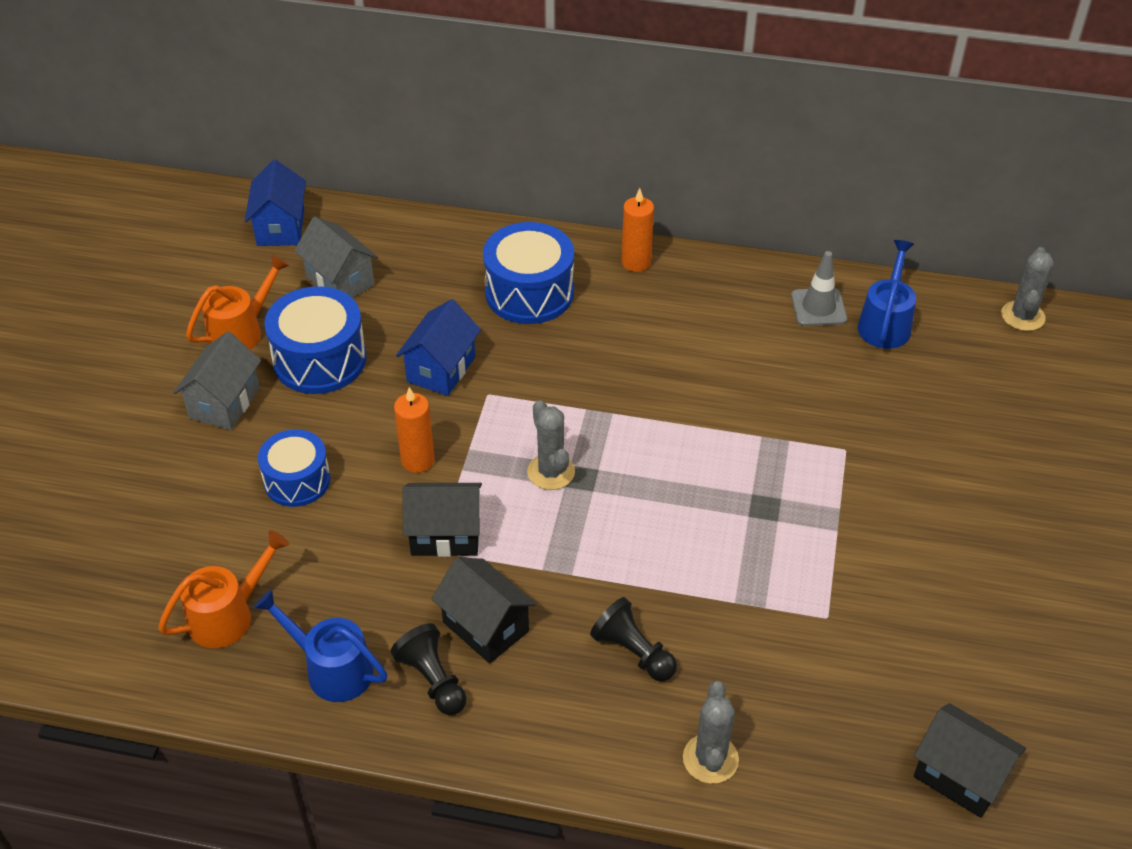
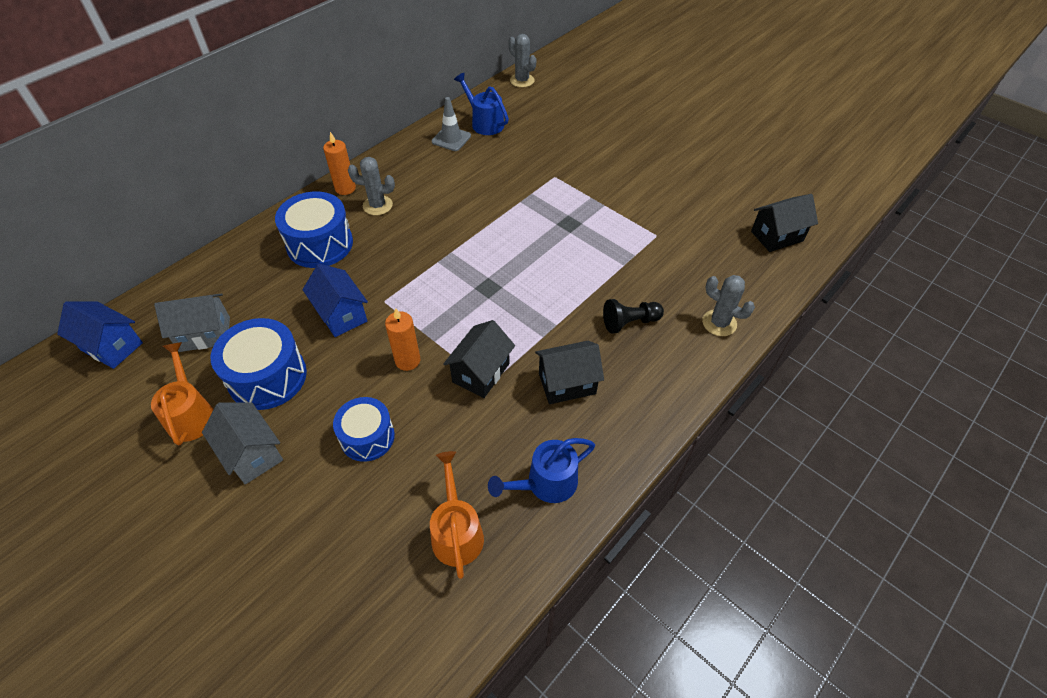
camera: 60 degrees left, 5 degrees up
black pawn [391,623,467,715] -> none
grey cactus [527,400,575,490] -> grey cactus moved to [348,157,395,215]

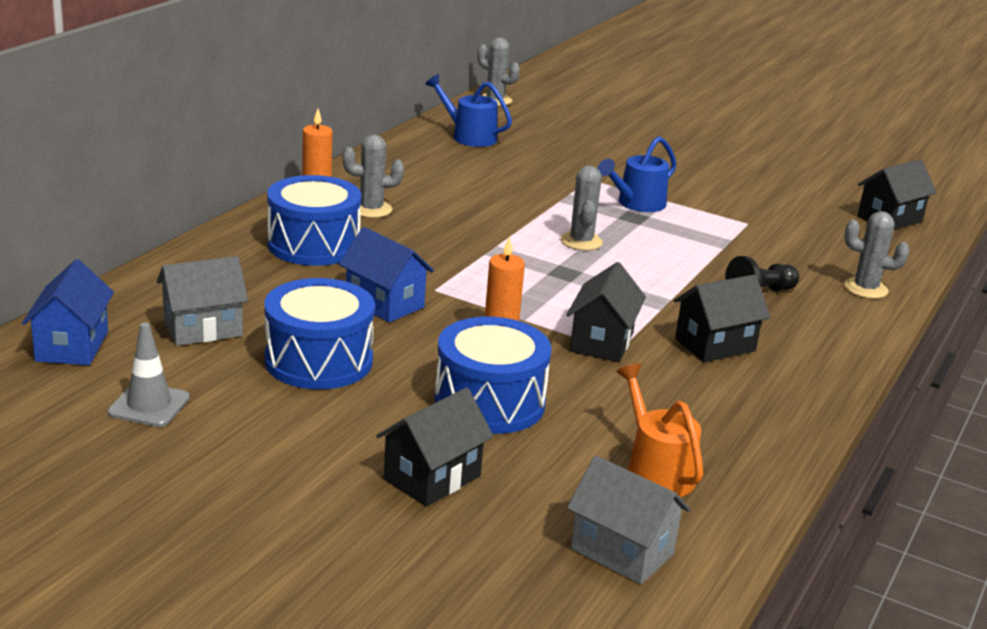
camera: 15 degrees left, 25 degrees down
blue house [57,301,143,369] -> blue house turned 75 degrees clockwise [22,259,114,365]
orange watering can [151,342,214,446] -> none
grey house [202,402,283,484] -> grey house moved to [567,455,690,585]
blue drum [333,397,395,462] -> blue drum [434,317,551,434], size x1.51
grey traffic cone [432,97,471,151] -> grey traffic cone moved to [108,322,190,427]
blue watering can [488,438,595,503] -> blue watering can moved to [597,136,677,212]
none -> black house [376,387,494,506]
none -> grey cactus [561,166,603,250]

